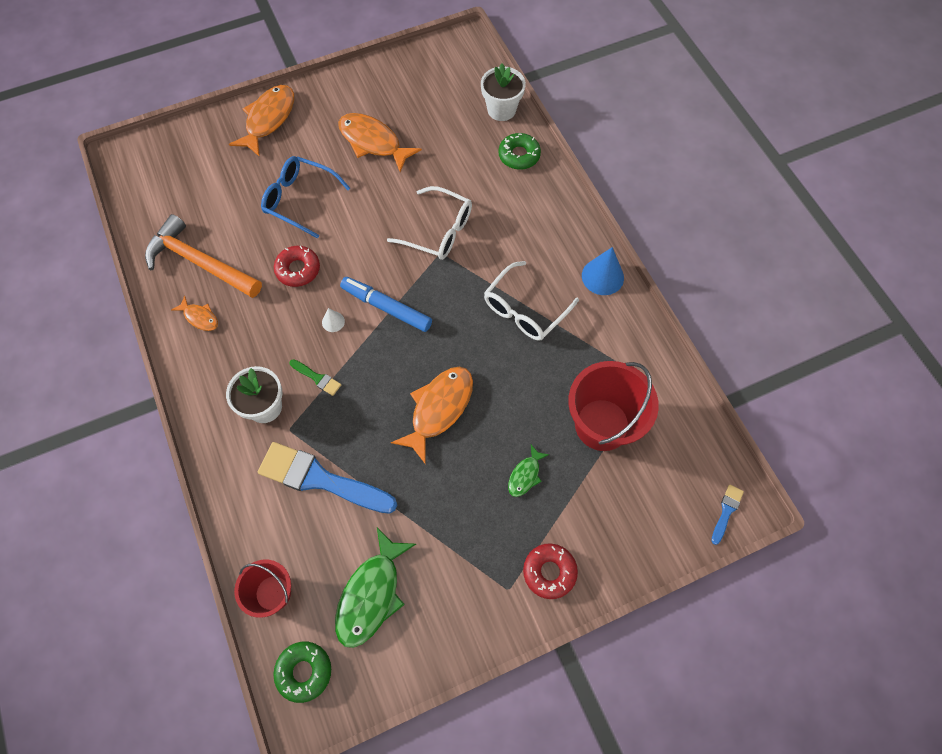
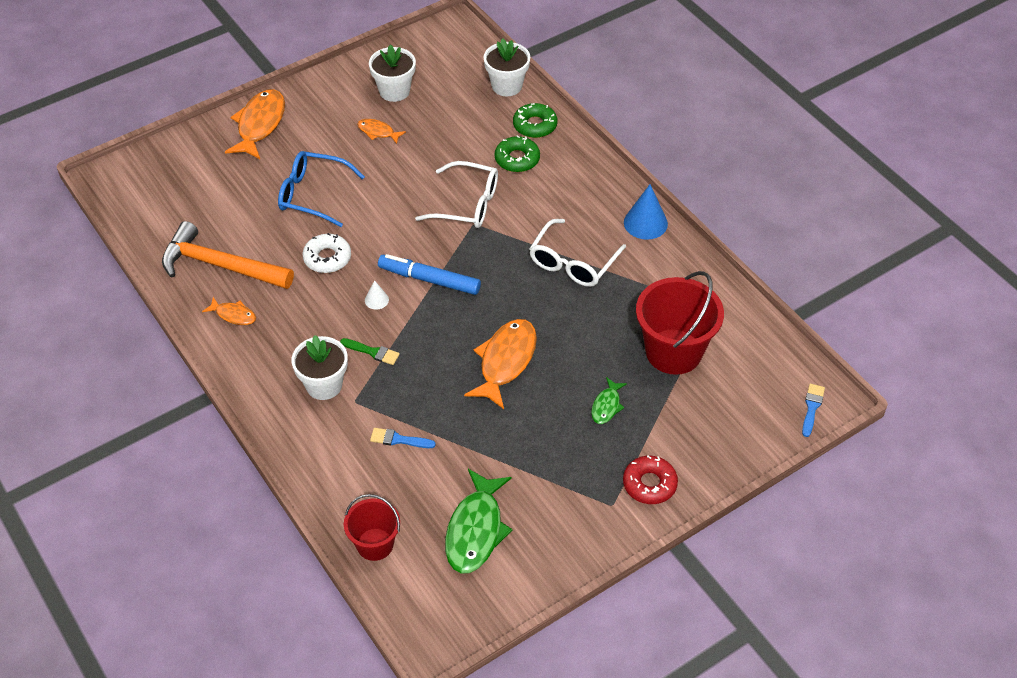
camera: 10 degrees left, 15 degrees down
blue brush [258,442,397,514] -> blue brush [370,428,436,448], size x0.44
green donut [273,642,331,703] -> green donut moved to [495,135,540,172]
red donut [274,246,320,287] -> white donut [303,233,351,273]
orange fish [338,113,422,172] -> orange fish [357,119,406,144], size x0.52
none -> white flower pot [369,44,416,102]

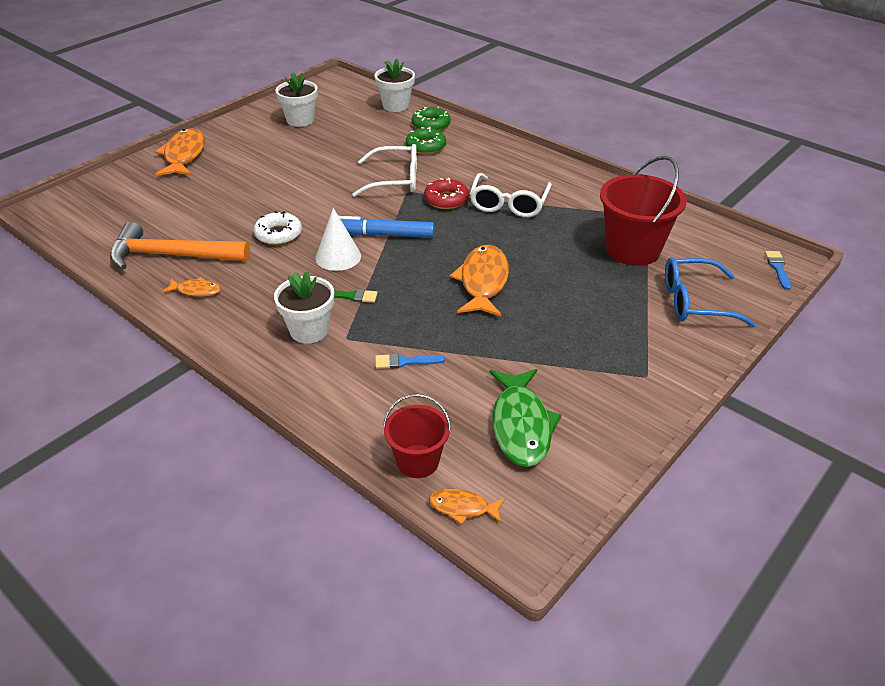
camera: 15 degrees left, 10 degrees down
blue glasses [278,151,365,227] -> blue glasses moved to [665,257,756,327]
orange fish [357,119,406,144] -> orange fish moved to [429,489,505,524]
white cone [365,280,389,310] -> white cone [316,208,361,271], size x1.91
green fish [591,377,627,424] -> none
red donut [623,456,678,504] -> red donut moved to [424,178,469,209]
blue cone [624,184,668,240] -> none

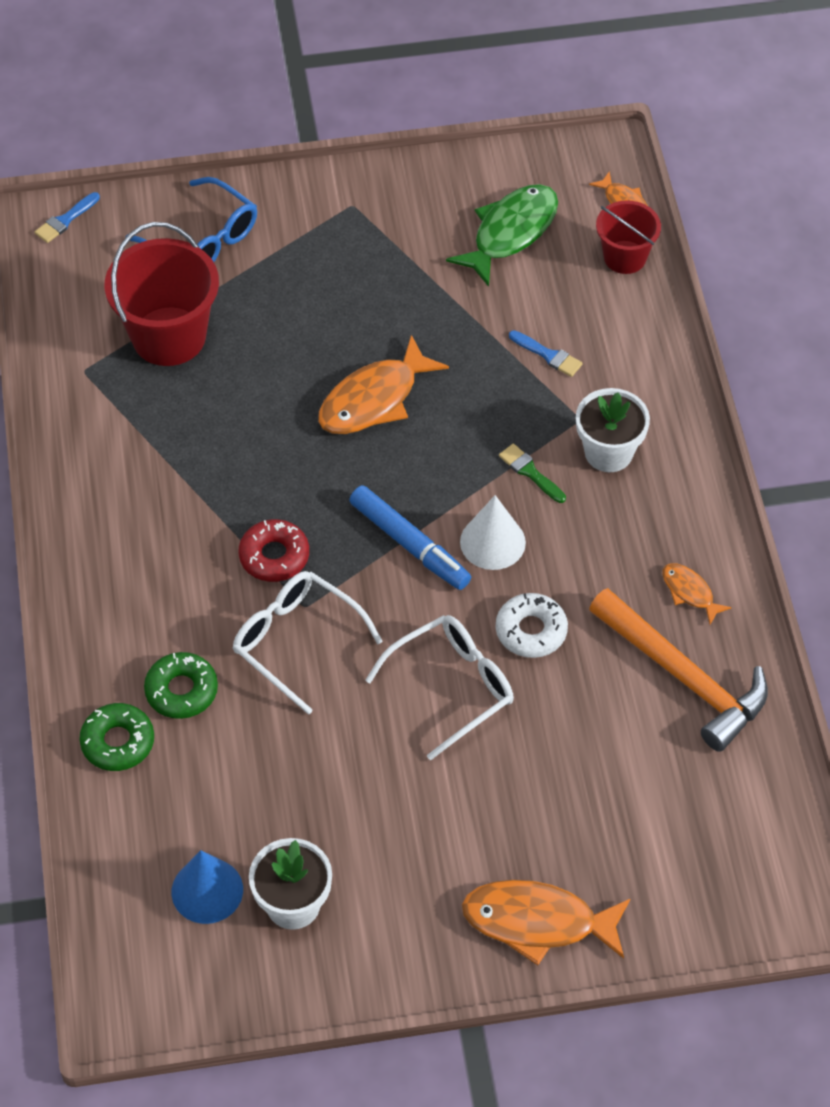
camera: 140 degrees left, 15 degrees up
orange fish [155,128,205,176] -> orange fish turned 60 degrees clockwise [462,880,630,965]
white flower pot [374,59,415,112] -> none
white glasses [470,173,552,217] -> white glasses moved to [365,615,514,760]
none -> blue cone [171,850,243,924]

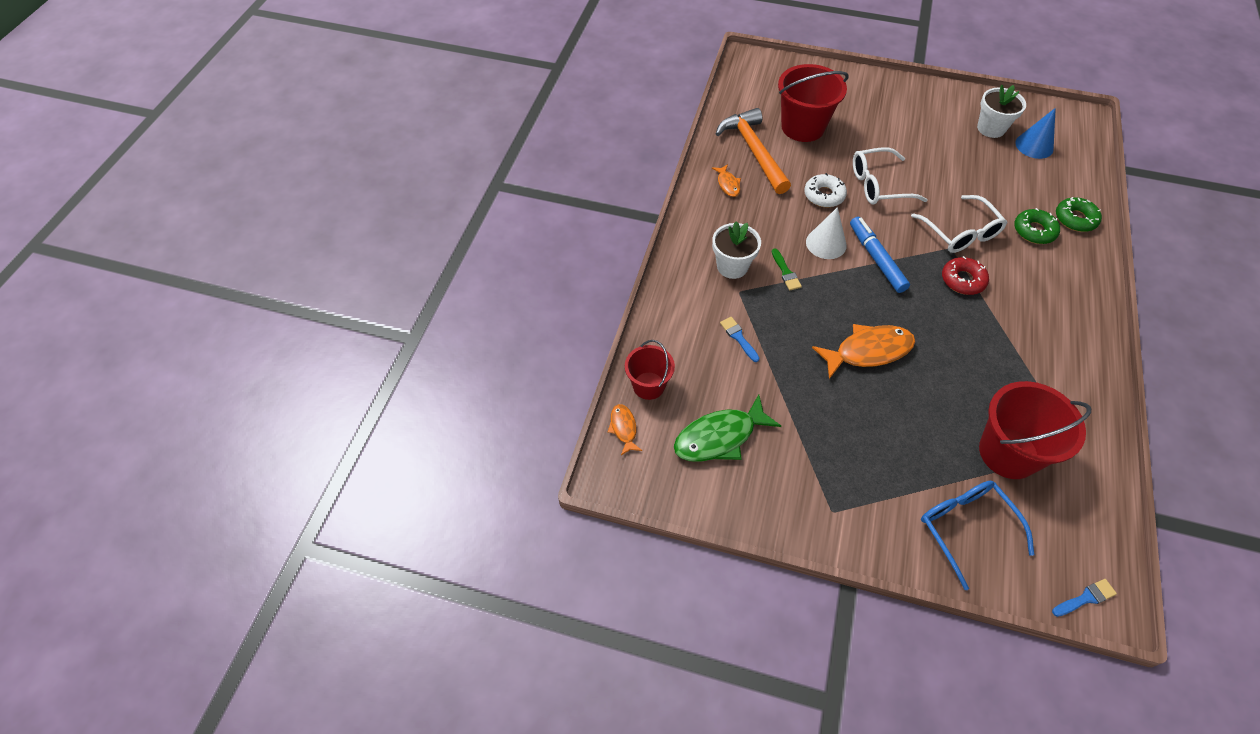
camera: 155 degrees left, 0 degrees up
orange fish [462,880,630,965] -> none
none -> red bucket [778,64,849,142]

